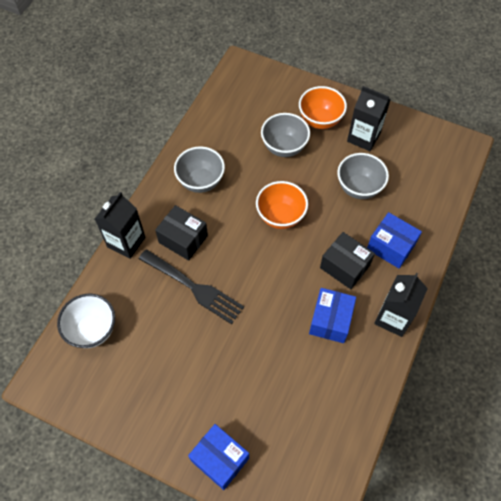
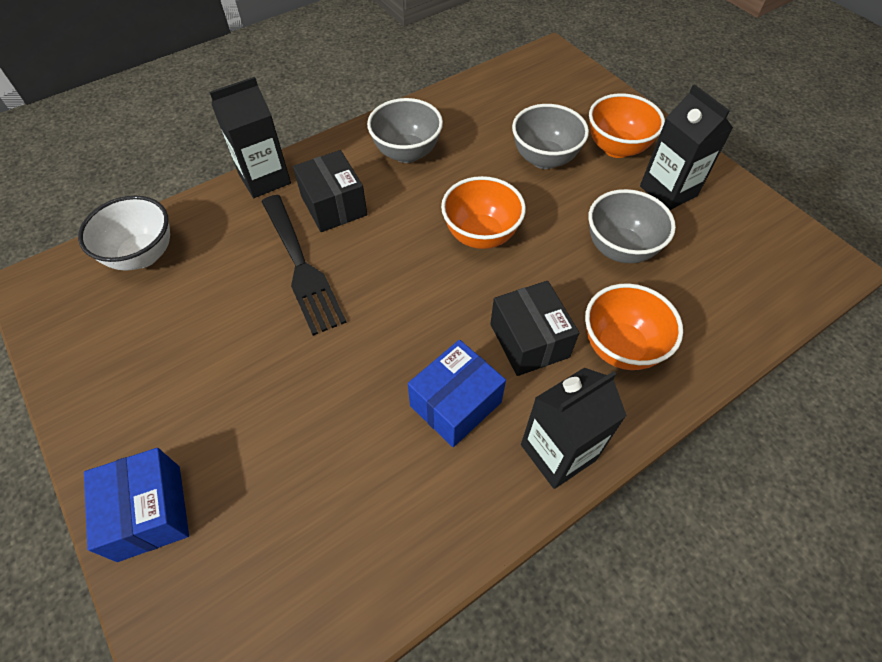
camera: 30 degrees right, 5 degrees down
blue box [367,212,422,268] -> orange bowl [585,284,683,370]

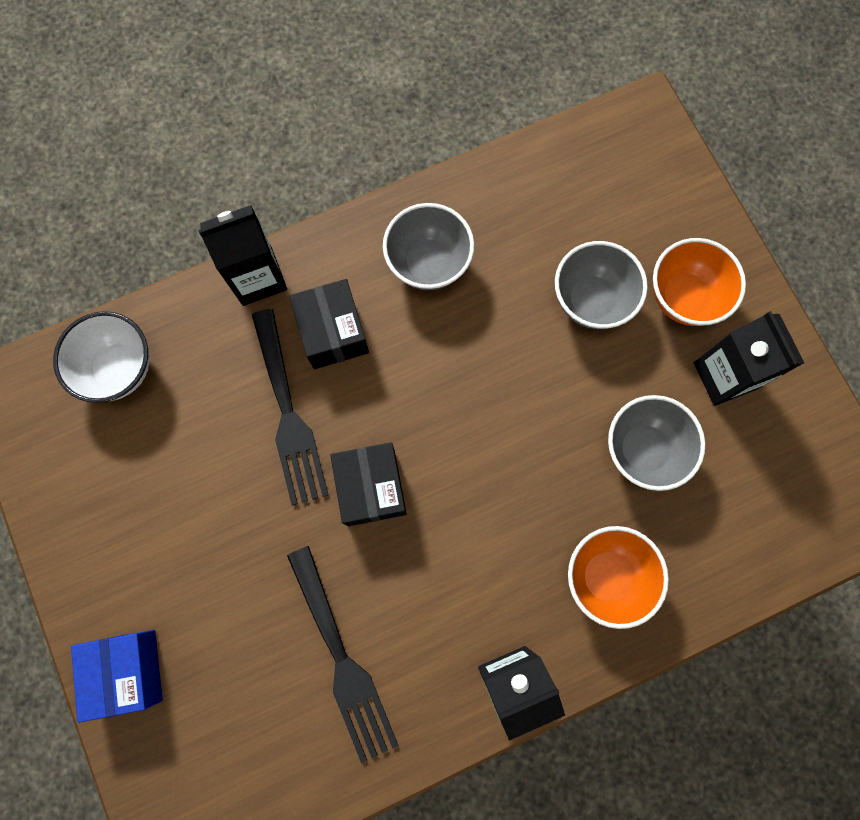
camera: 10 degrees right, 20 degrees up
blue box [408,340,506,447] -> none
orange bowl [441,176,526,249] -> none
black box [490,281,579,376] -> black box moved to [330,442,407,526]
none -> black fork [287,546,398,763]

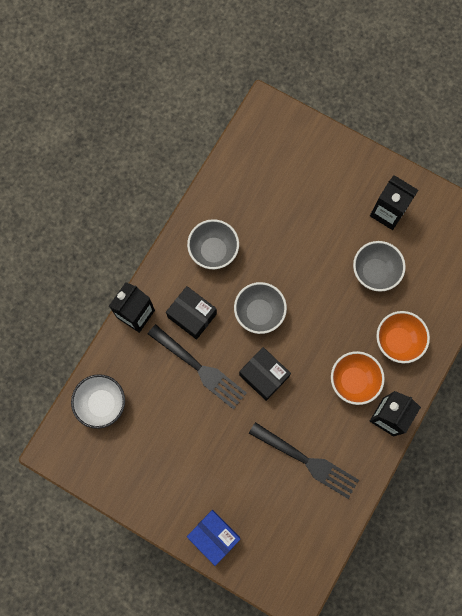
camera: 35 degrees left, 0 degrees up
grey bowl [555,241,648,329] -> grey bowl moved to [234,282,287,334]
orange bowl [653,238,746,326] -> orange bowl moved to [331,351,385,405]

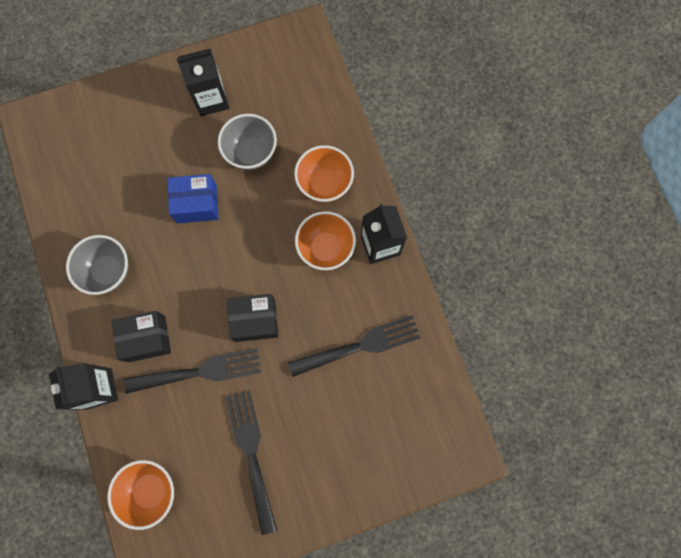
camera: 50 degrees left, 0 degrees up
white bowl [71,374,125,429] -> orange bowl [107,460,174,530]
blue box [187,510,240,566] -> blue box moved to [168,174,218,224]
grey bowl [234,282,287,334] -> none
none -> black fork [225,390,277,535]

